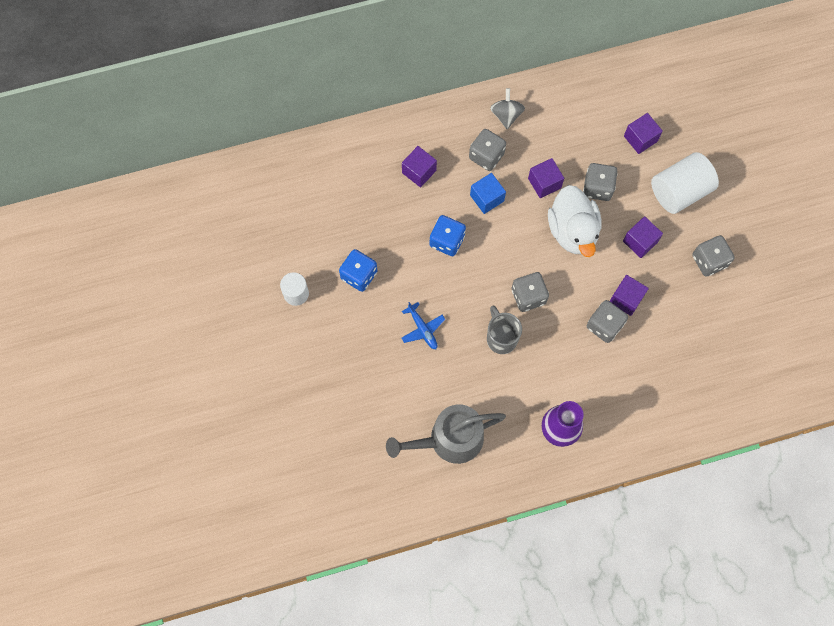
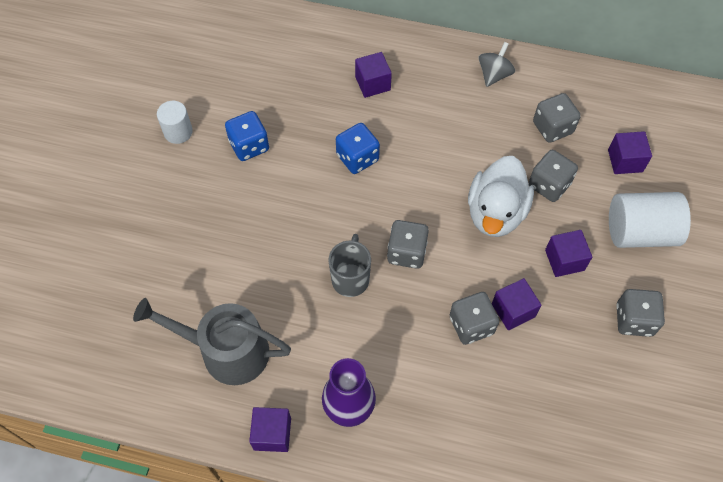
camera: 30 degrees right, 10 degrees down
blue plane [401,302,445,349] -> none
grey dice [469,129,506,171] -> grey dice moved to [533,93,581,143]
blue cube [470,173,506,214] -> none
purple cube [528,158,564,198] -> purple cube moved to [249,407,291,452]

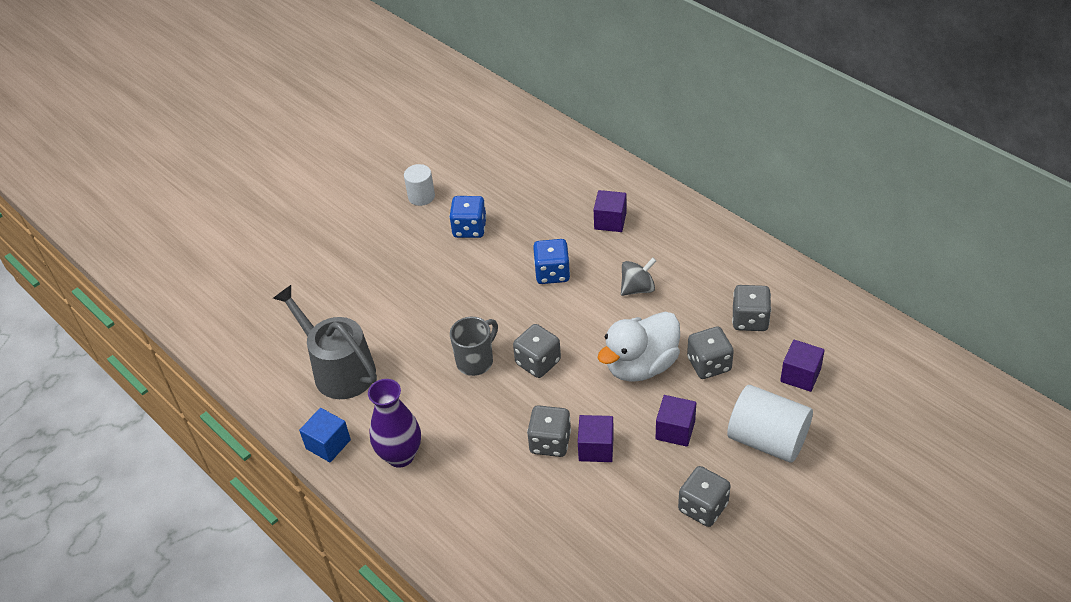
camera: 35 degrees right, 15 degrees down
purple cube [249,407,291,452] -> blue cube [299,408,351,462]
grey spinning top [478,42,515,87] -> grey spinning top moved to [621,258,656,296]

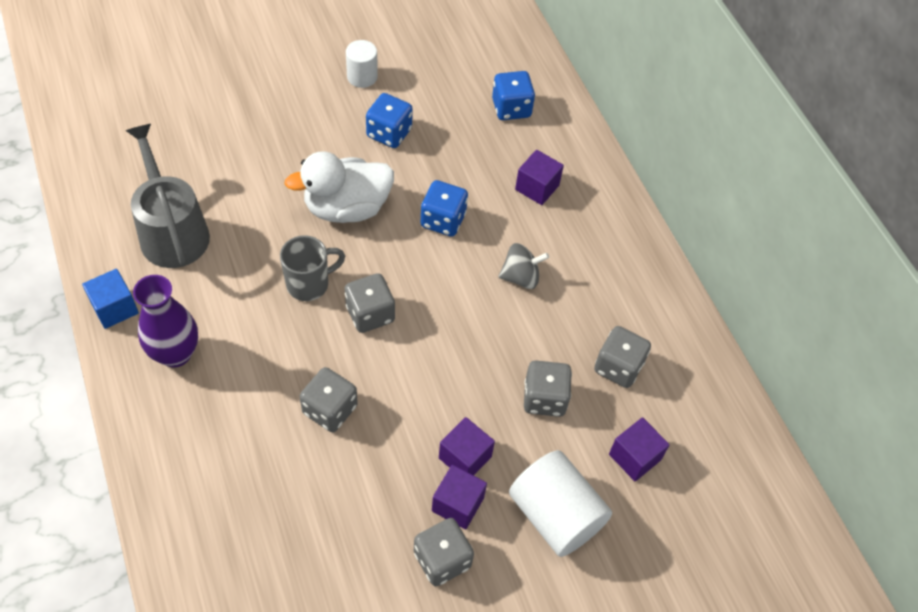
camera: 15 degrees right, 10 degrees up
purple cube [578,415,614,462] -> purple cube moved to [432,465,487,529]
white duck [597,312,680,382] -> white duck moved to [284,151,394,223]
none -> blue dice [492,71,535,120]

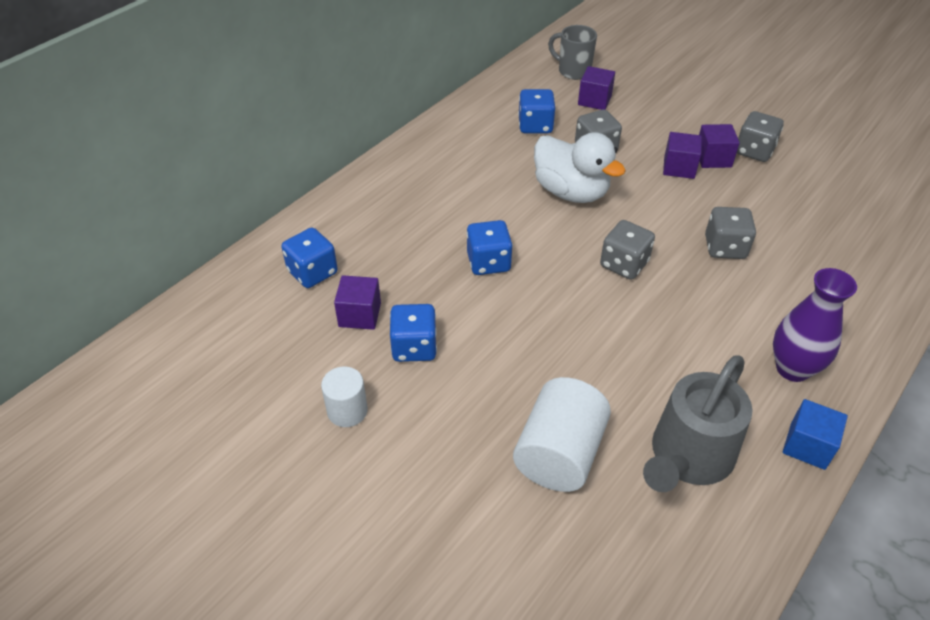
camera: 115 degrees left, 10 degrees down
grey mug [280,235,345,301] -> grey mug moved to [548,25,597,80]
white duck [284,151,394,223] -> white duck moved to [534,132,626,203]
grey spinning top [498,243,549,289] -> none
white cylinder [509,450,612,557] -> white cylinder moved to [513,377,611,492]
purple cube [515,150,564,205] -> purple cube moved to [334,275,381,330]
grey dice [594,326,651,388] -> blue dice [518,89,555,133]

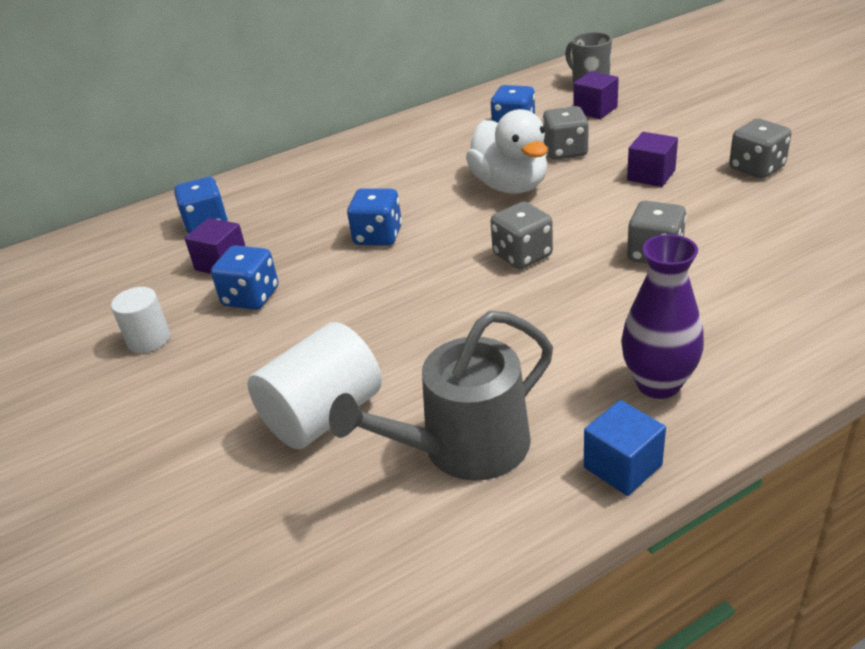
camera: 25 degrees right, 10 degrees down
purple cube [699,124,740,168] -> none

